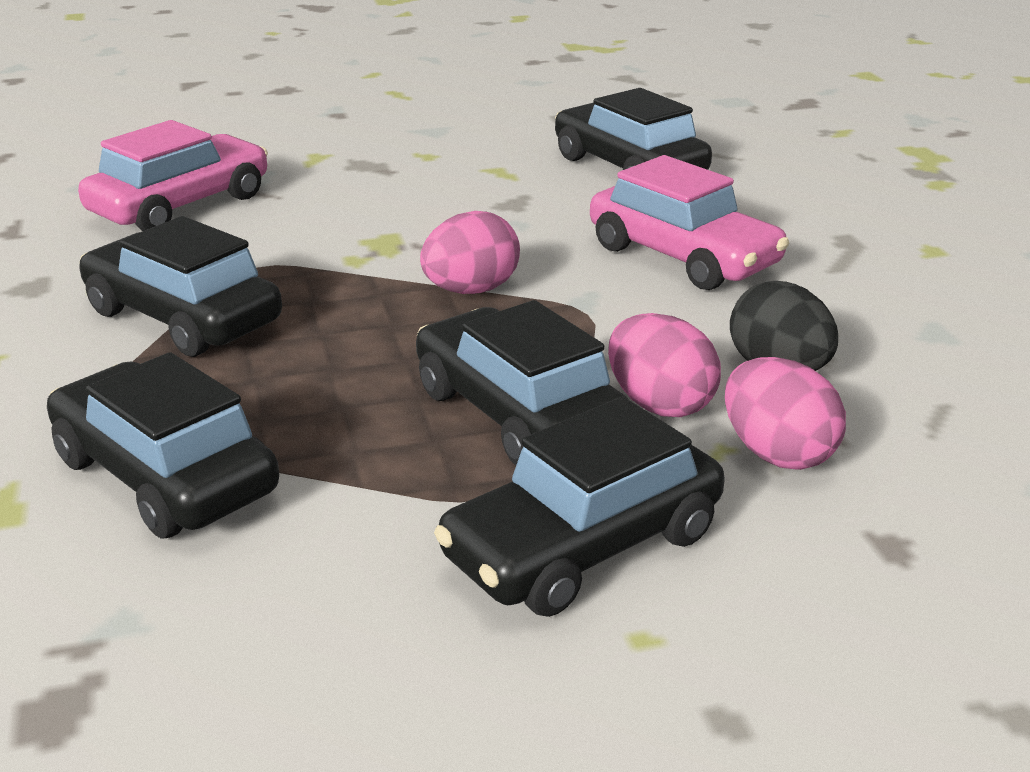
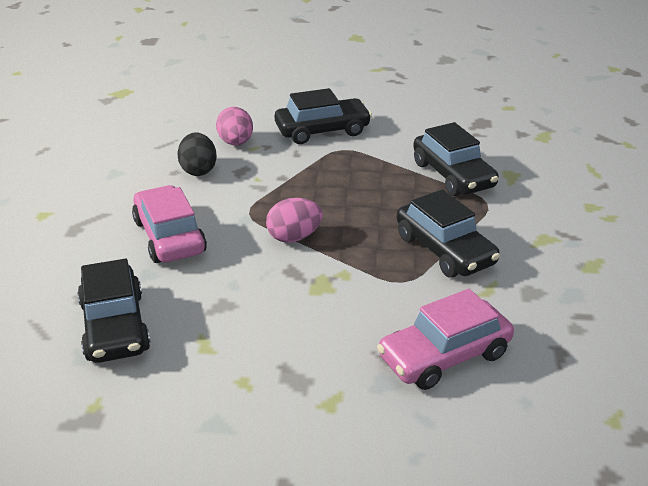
camera: 160 degrees left, 5 degrees up
black car [416,300,629,466] -> none
pink egg [608,313,721,417] -> none

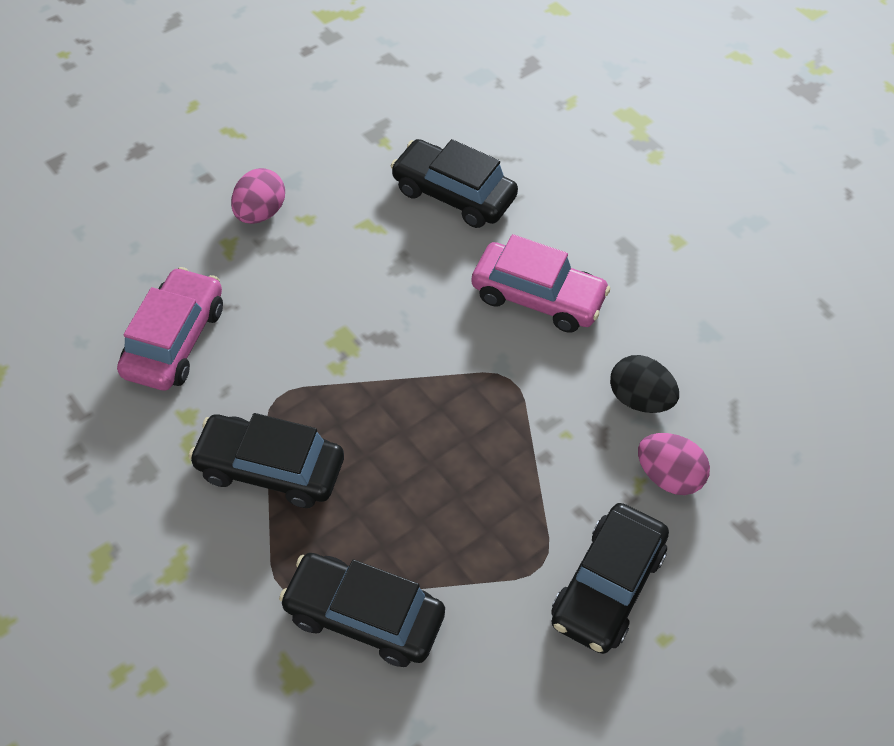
camera: 135 degrees right, 20 degrees up
pink egg [266,198,323,243] -> pink egg moved to [231,168,285,224]

